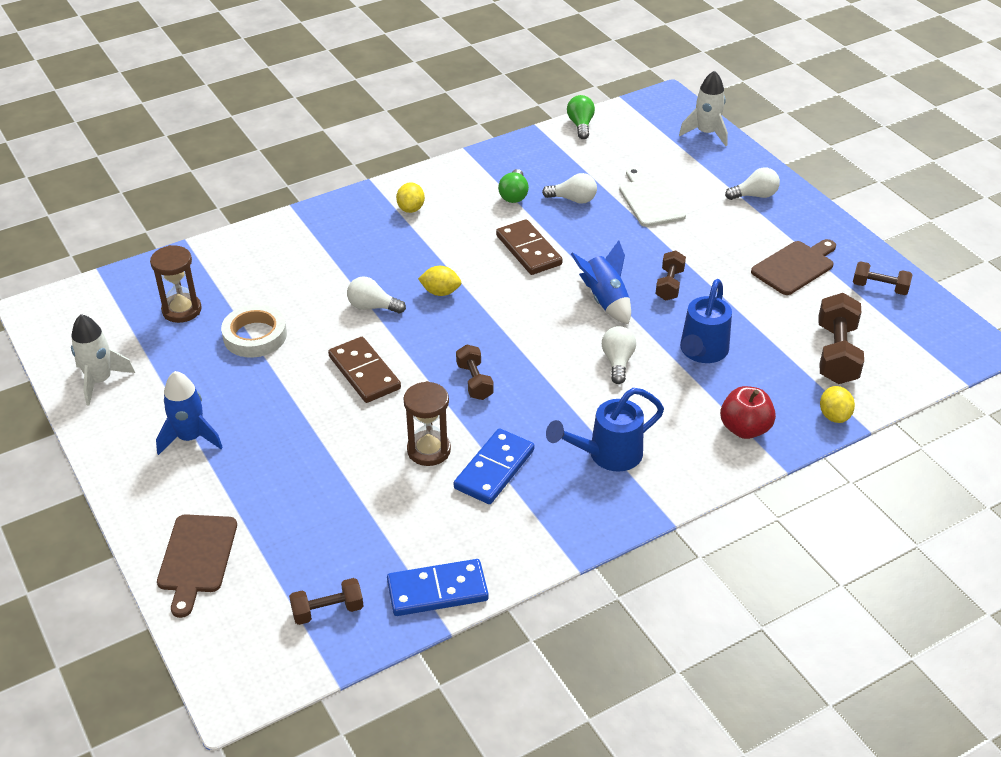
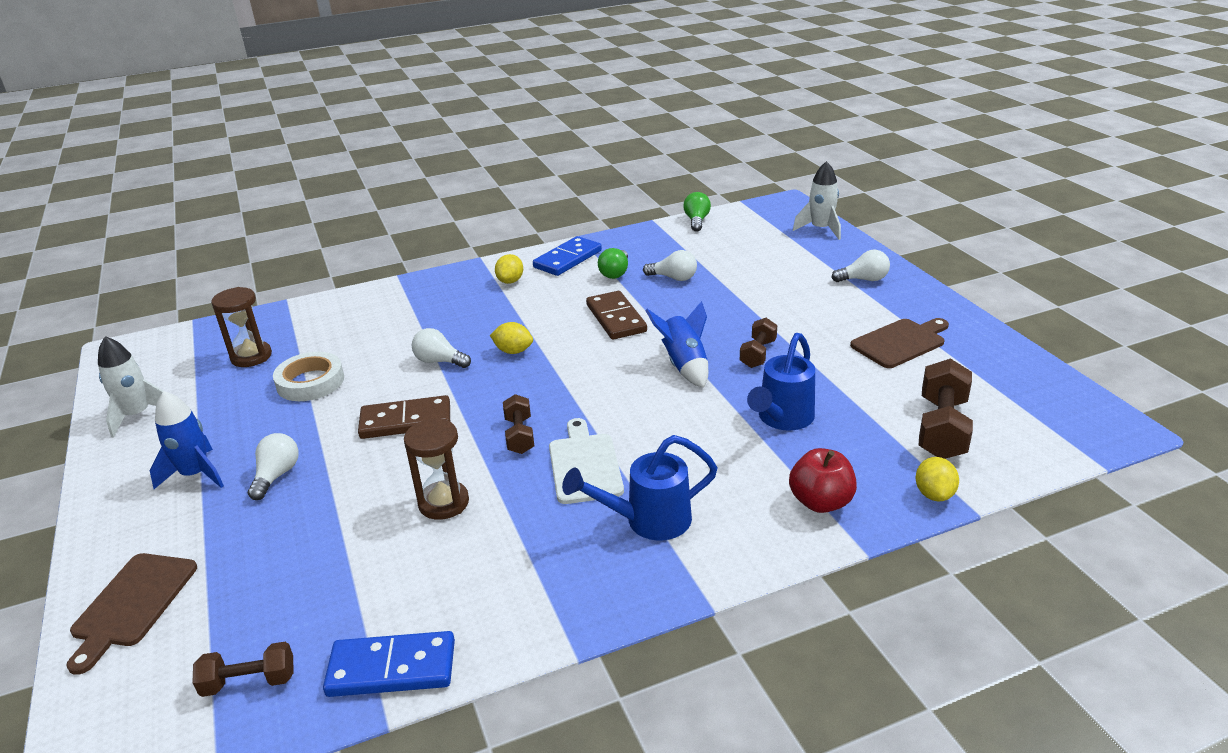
camera: 10 degrees right, 10 degrees down
brown domino [328,337,401,403] -> brown domino turned 75 degrees counterclockwise [358,395,450,439]
blue domino [454,428,534,504] -> blue domino moved to [533,236,602,276]
white light bulb [602,326,636,384] -> white light bulb moved to [248,433,299,500]
white cutting board [619,167,686,227] -> white cutting board moved to [549,418,624,504]
brown dumbbell [853,261,912,295] -> none

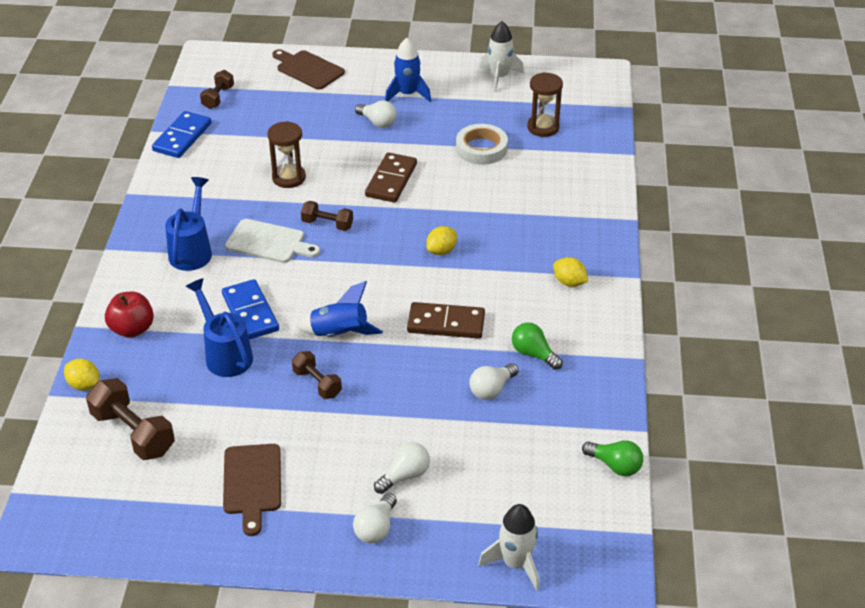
camera: 115 degrees right, 10 degrees up
white light bulb [412,328,471,368] -> white light bulb moved to [374,442,430,494]
blue domino [533,236,602,276] -> blue domino moved to [222,279,279,340]

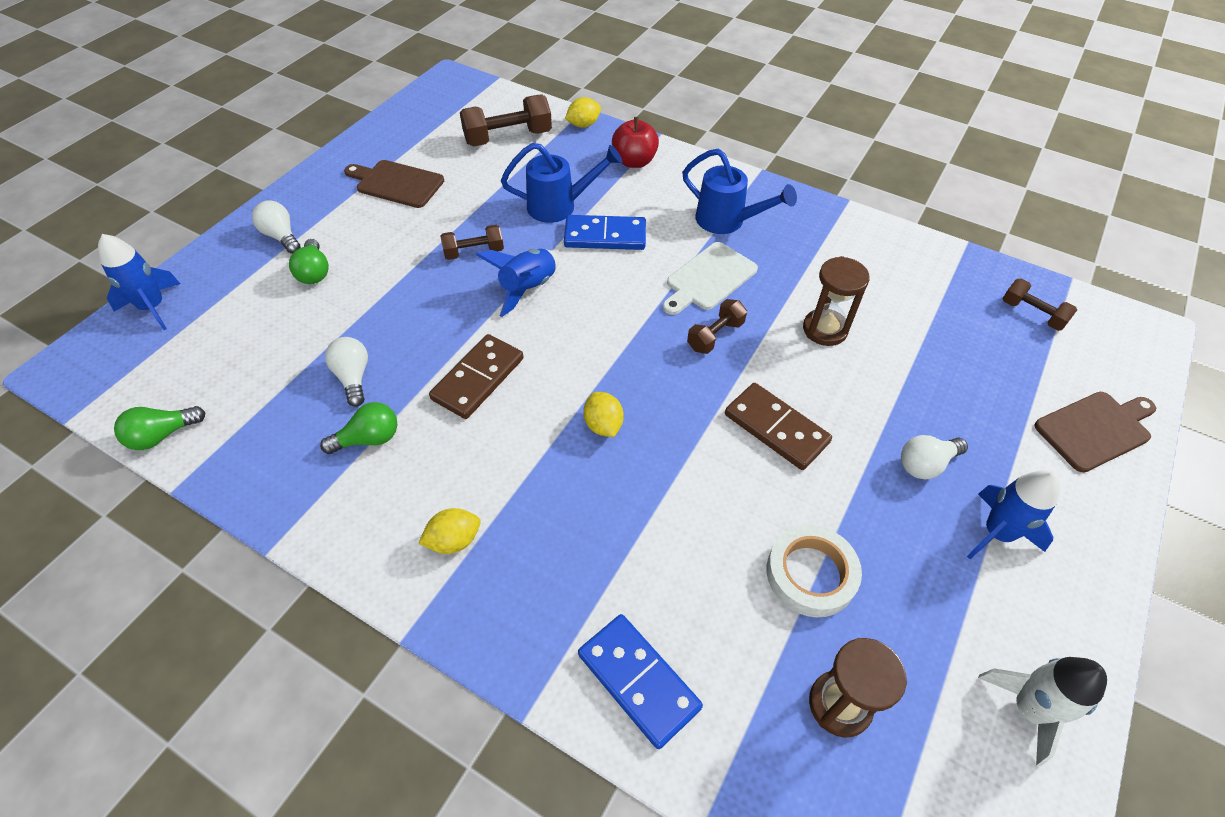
camera: 115 degrees right, 10 degrees up
blue domino [152,111,211,158] -> blue domino moved to [578,614,703,749]
white light bulb [374,442,430,494] -> green light bulb [289,239,329,284]
white rocket [478,504,539,591] -> blue rocket [98,234,180,330]

